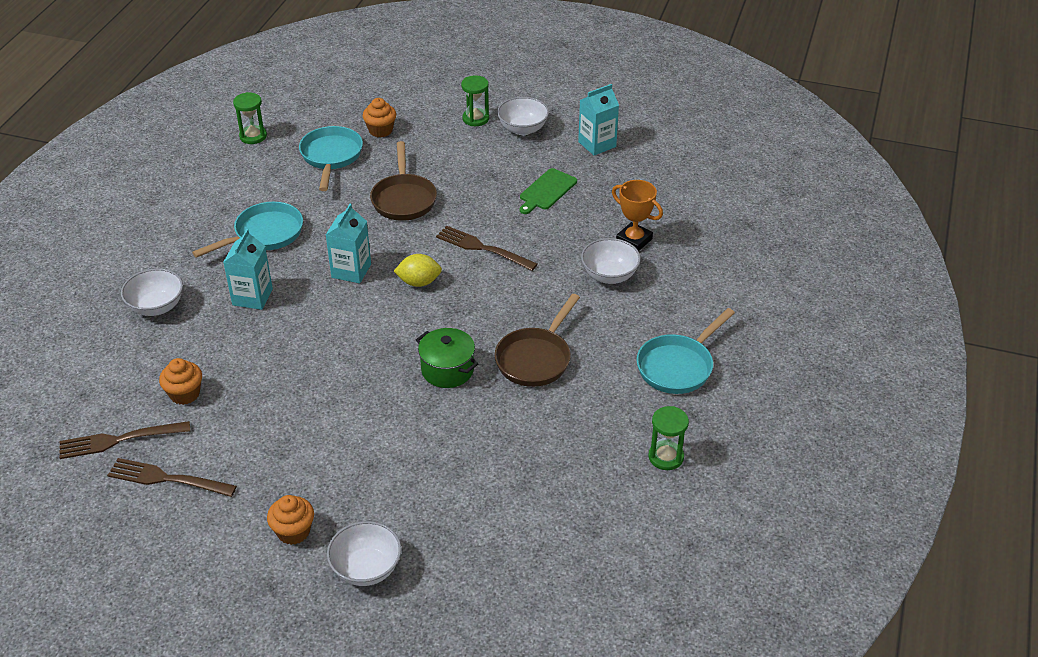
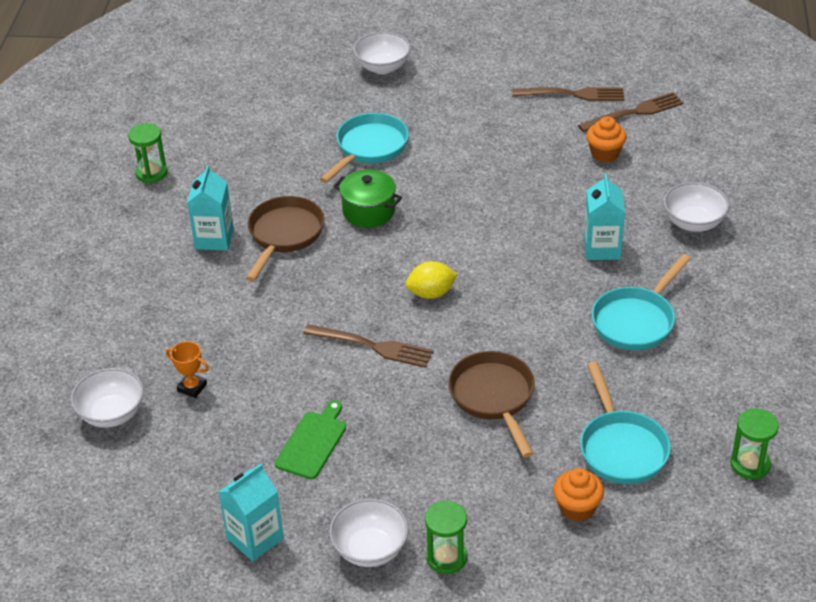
camera: 170 degrees right, 0 degrees up
orange cupcake [267,495,314,545] -> none
turquoise carton [326,204,371,283] -> turquoise carton moved to [187,165,234,250]
white bowl [581,238,641,284] -> white bowl moved to [71,368,144,428]
orange trophy [612,180,663,251] -> orange trophy [166,341,209,398], size x0.66
turquoise pan [637,308,735,394] -> turquoise pan moved to [320,113,409,183]

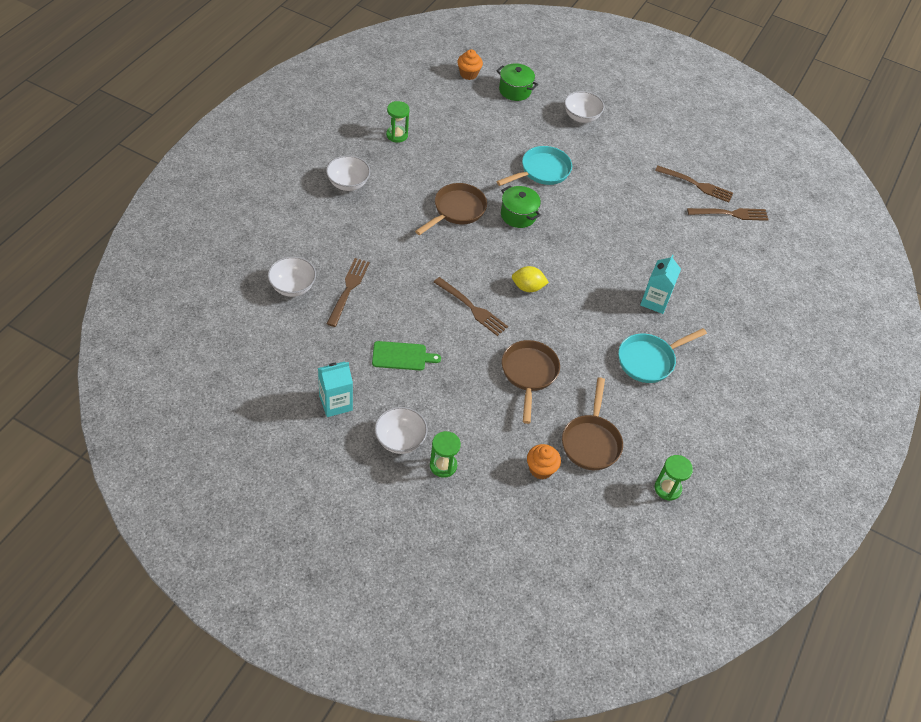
camera: 15 degrees right, 10 degrees up
orange trophy [166,341,209,398] -> brown fork [327,258,370,327]
turquoise carton [187,165,234,250] -> none
green cutting board [275,400,346,479] -> green cutting board turned 45 degrees clockwise [372,341,441,370]
turquoise pan [580,361,671,484] -> brown pan [562,377,623,470]
orange cupcake [586,116,626,162] -> orange cupcake moved to [457,49,483,80]
white bowl [664,182,729,232] -> white bowl moved to [326,155,370,191]
none -> green pot [497,63,538,101]

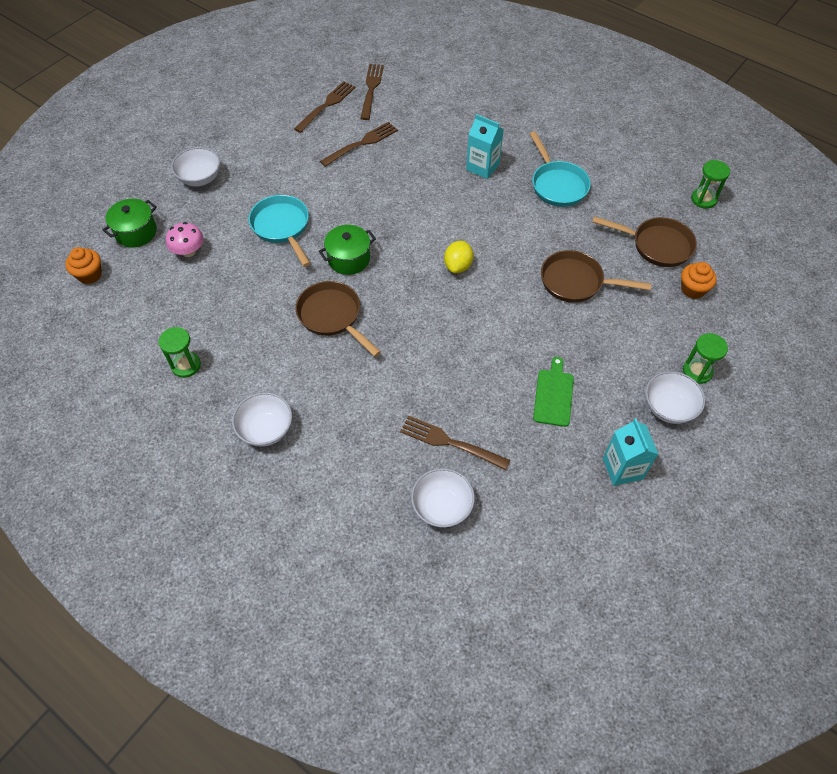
camera: 75 degrees left, 5 degrees up
brown fork [434,277,508,336] -> brown fork moved to [320,122,398,167]
none -> pink mushroom [166,222,204,257]

